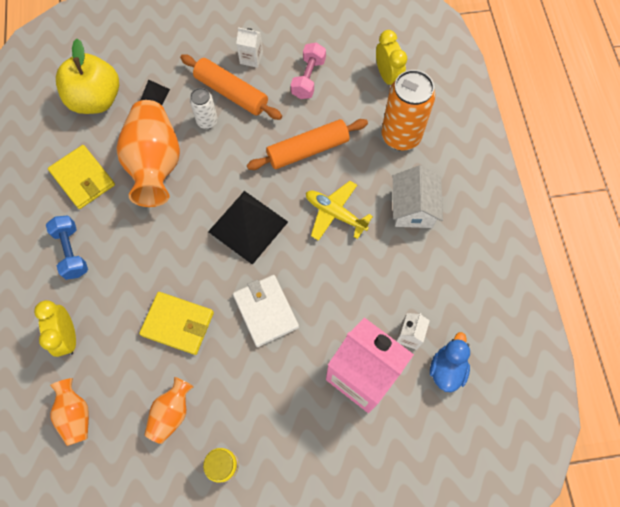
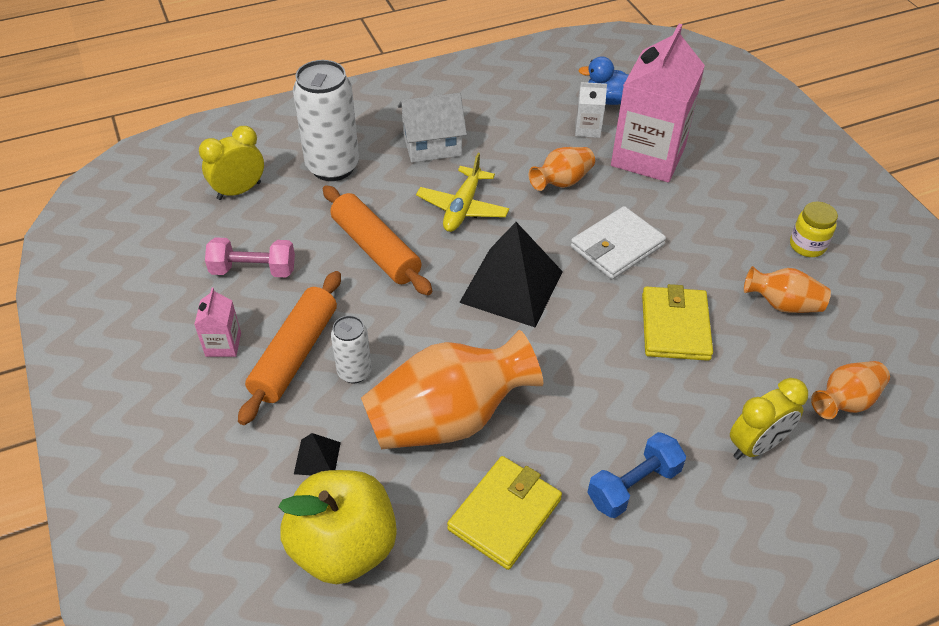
camera: 105 degrees left, 20 degrees down
white carton [236,27,263,68] -> pink carton [194,288,241,357]
orange can [381,70,435,151] -> white can [293,60,359,181]
none -> orange vase [529,147,595,191]

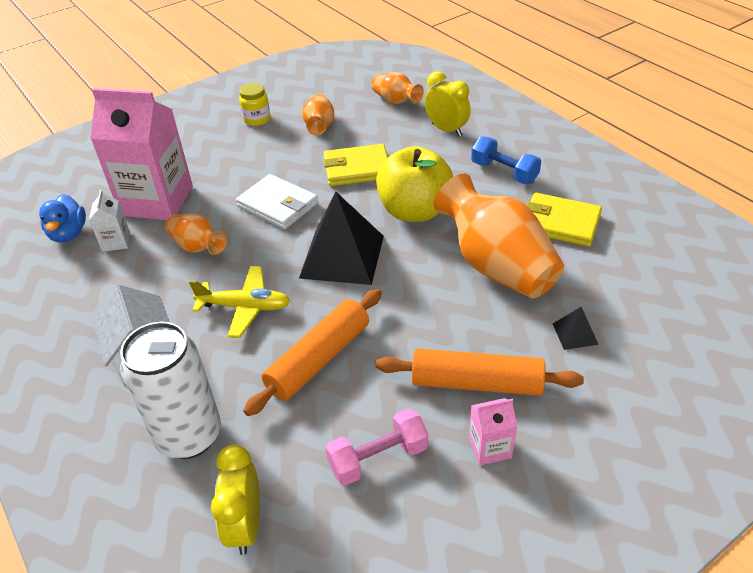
camera: 100 degrees left, 5 degrees down
yellow clock [199,126,264,200] -> yellow clock turned 45 degrees clockwise [211,445,260,555]
pink dumbbell [205,237,295,277] -> pink dumbbell turned 75 degrees clockwise [325,408,428,486]
yellow apple [278,470,397,584] -> yellow apple moved to [376,146,453,222]
white can [331,315,372,383] -> none

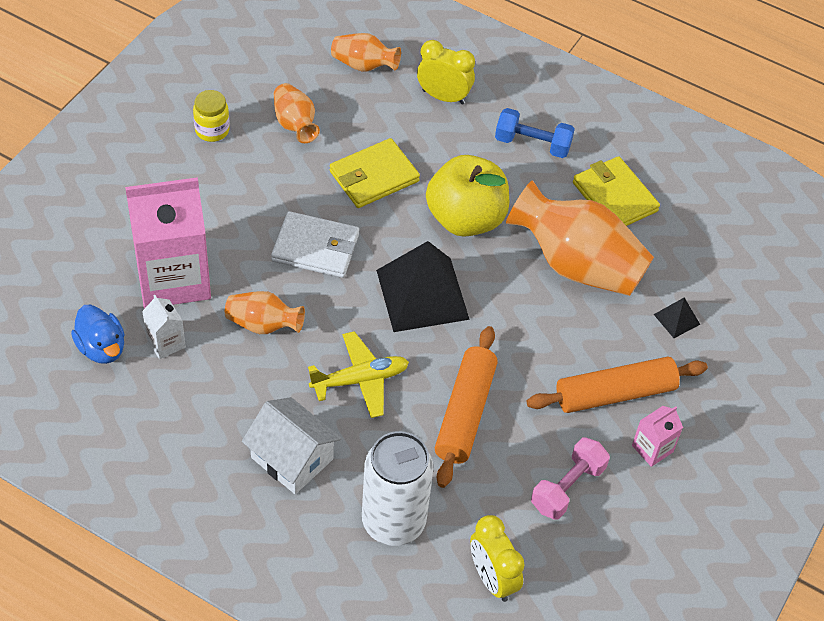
camera: 30 degrees left, 10 degrees up
yellow wallet [526,193,602,247] -> yellow wallet turned 60 degrees clockwise [573,156,660,226]

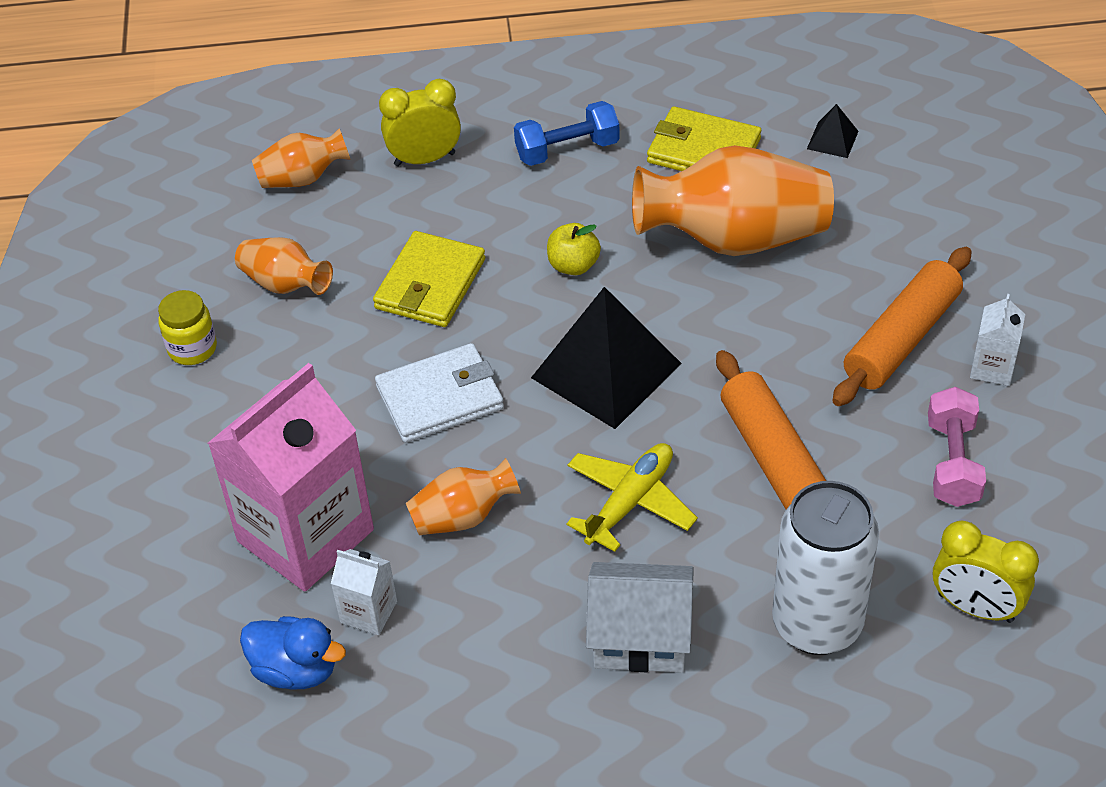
camera: 30 degrees left, 5 degrees down
yellow apple [426,155,509,237] -> yellow apple [547,223,601,275], size x0.47
pink carton [632,406,683,467] -> white carton [970,294,1025,386]
black pyramid [653,297,700,338] -> black pyramid moved to [807,104,859,158]

